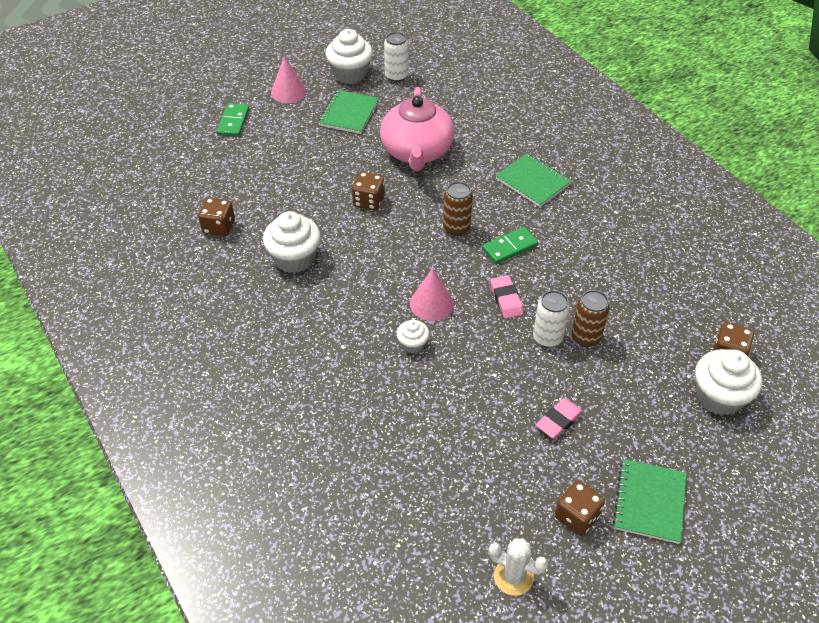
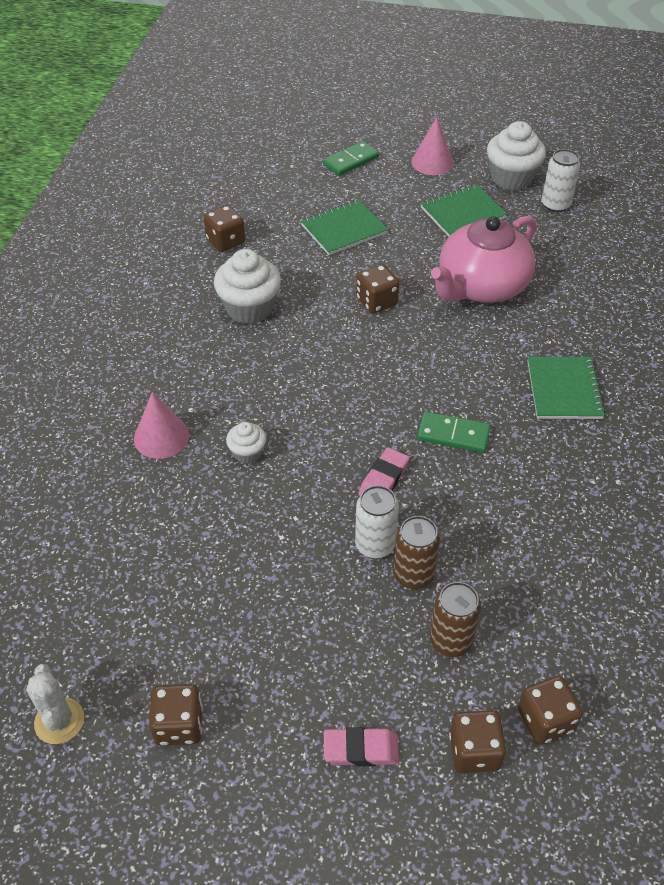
camera: 45 degrees right, 0 degrees up
pink cone [410,268,454,321] -> pink cone moved to [134,392,189,459]
brown can [443,182,473,236] -> brown can moved to [430,582,481,657]
pink eraser [536,398,583,439] -> pink eraser moved to [324,727,399,766]
green notebook [613,459,687,544] -> green notebook moved to [301,199,388,255]
white cupcake [695,349,762,416] -> brown dice [449,710,506,773]

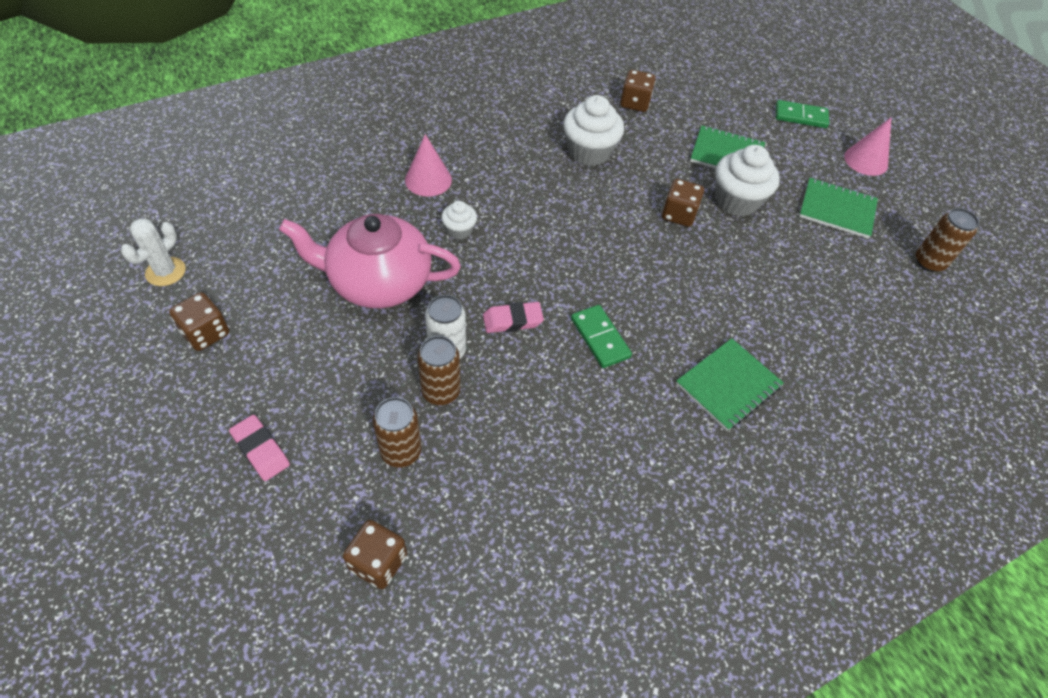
camera: 45 degrees right, 5 degrees up
pink teapot [431,216,537,303] -> pink teapot moved to [279,214,461,308]
brown dice [449,710,506,773] -> none
white cupcake [487,121,546,190] -> white cupcake moved to [715,145,780,216]
white can [542,149,580,212] -> brown can [916,208,979,272]

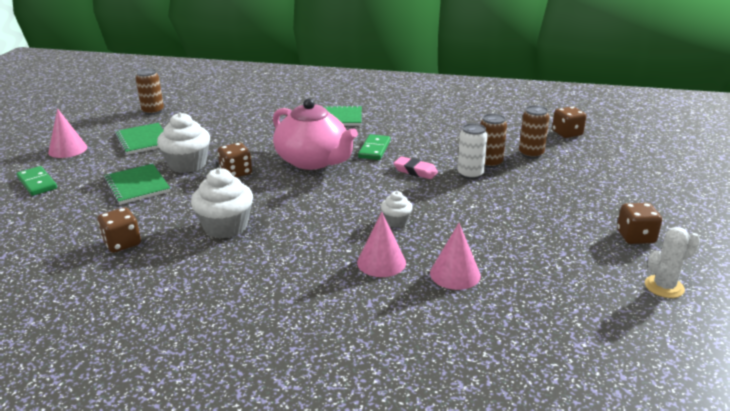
camera: 135 degrees left, 25 degrees down
pink eraser [229,415,290,481] -> none
pink teapot [279,214,461,308] -> pink teapot moved to [273,98,358,170]
none -> pink cone [430,223,481,290]

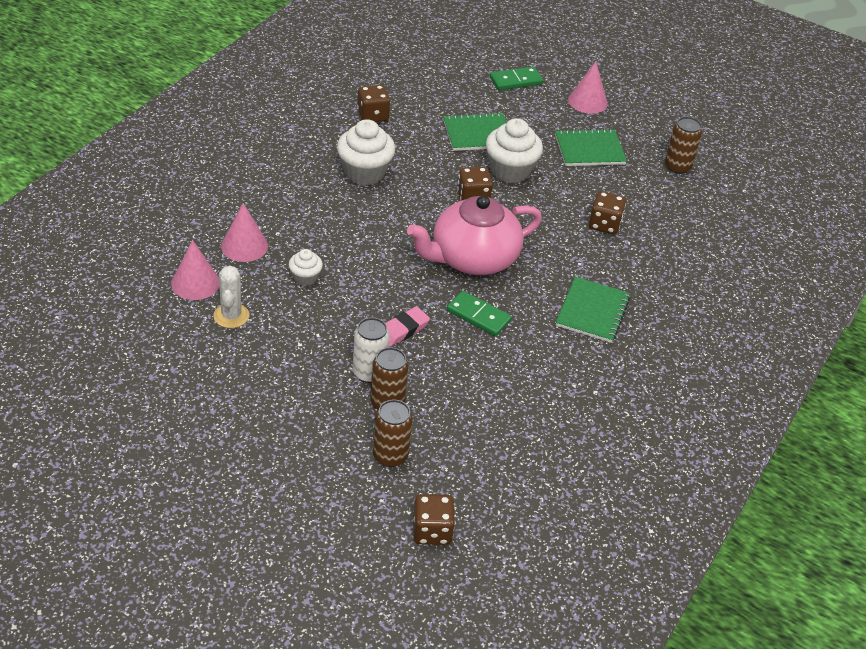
camera: 105 degrees right, 15 degrees up
brown dice [617,203,662,244] -> brown dice moved to [589,191,626,234]
white cactus [645,227,700,298] -> white cactus moved to [213,265,249,328]

